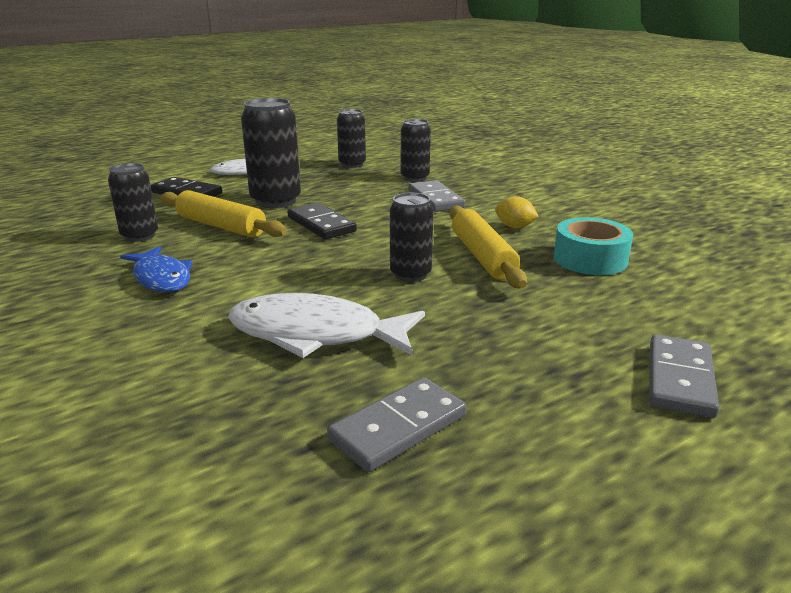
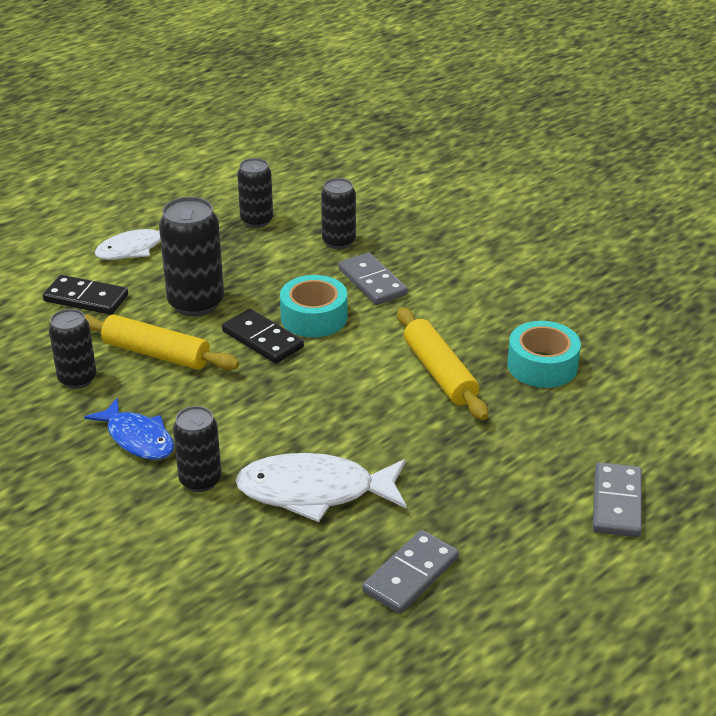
camera: 10 degrees left, 10 degrees up
black can [390,193,433,282] -> black can moved to [173,406,221,492]
yellow lemon [495,196,539,228] -> none
none -> turquoise tape [280,275,347,337]

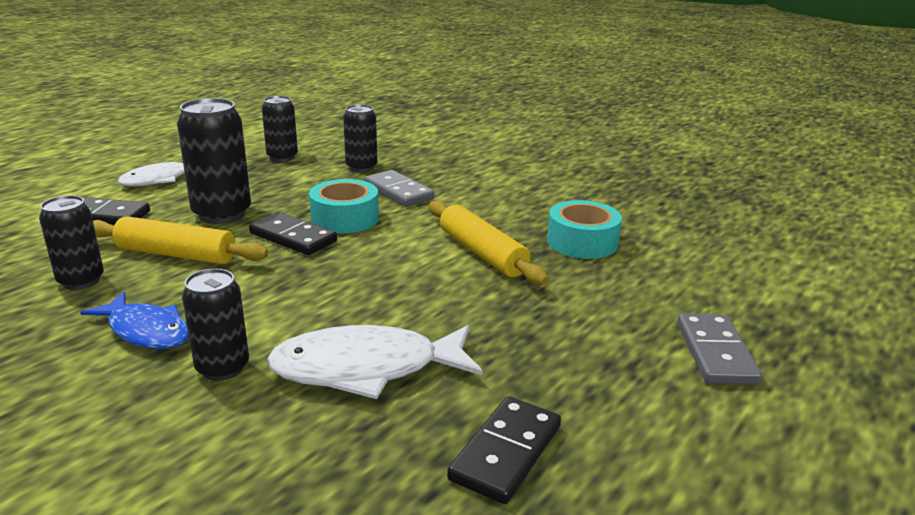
camera: 10 degrees left, 10 degrees down
grey domino [362,530,459,614] -> black domino [447,396,561,504]

